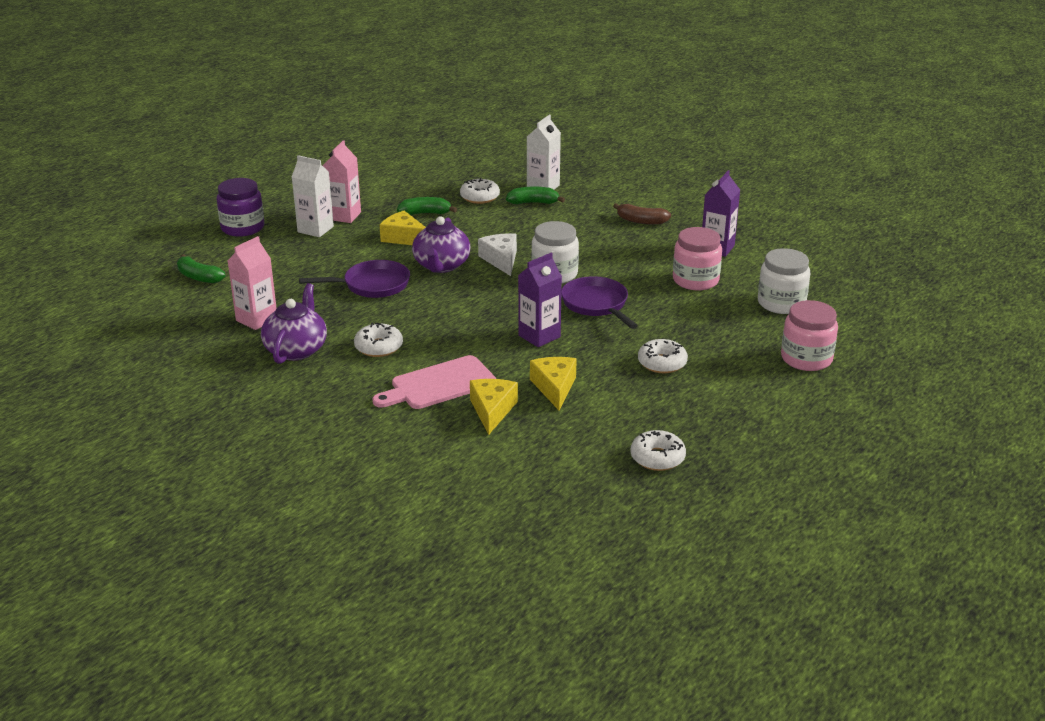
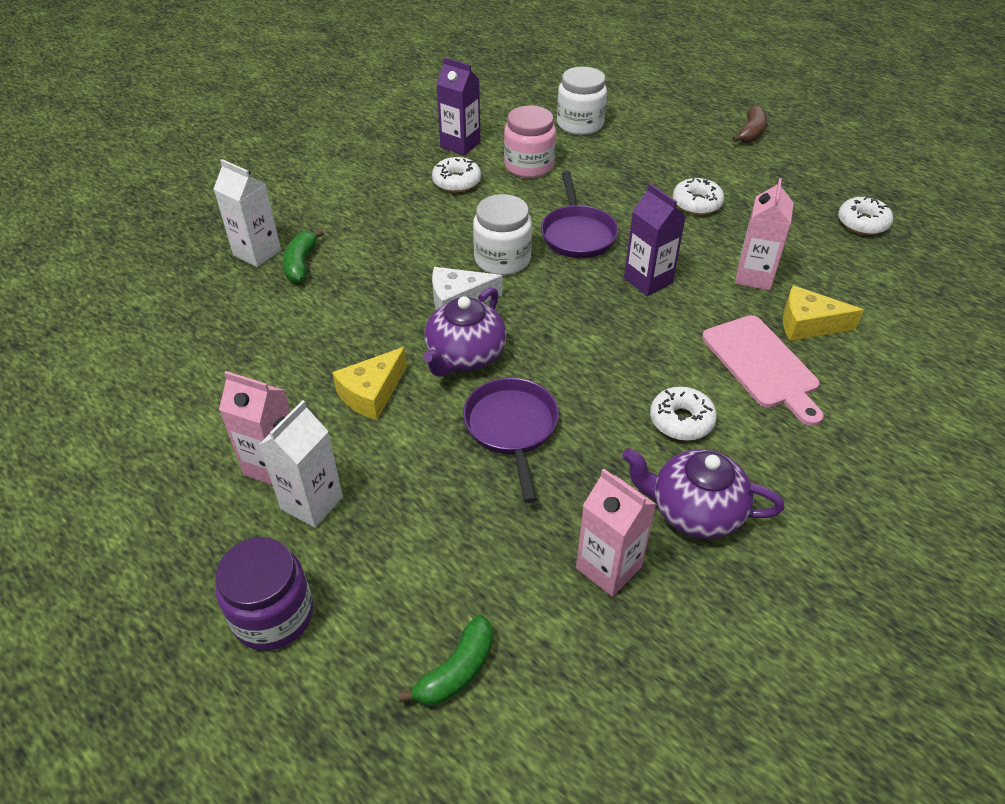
camera: 85 degrees left, 15 degrees up
green banana [397,197,457,215] -> none
purple teapot [412,216,471,273] -> purple teapot turned 105 degrees clockwise [423,287,507,377]
white donut [460,178,500,204] -> white donut moved to [432,157,481,192]
yellow cheese [530,357,577,410] -> pink carton [735,178,794,290]
purple pan [561,276,638,329] -> purple pan turned 75 degrees counterclockwise [541,171,618,258]
brown banana [613,203,671,225] -> brown banana moved to [732,105,767,143]
pink jar [781,300,838,371] -> none

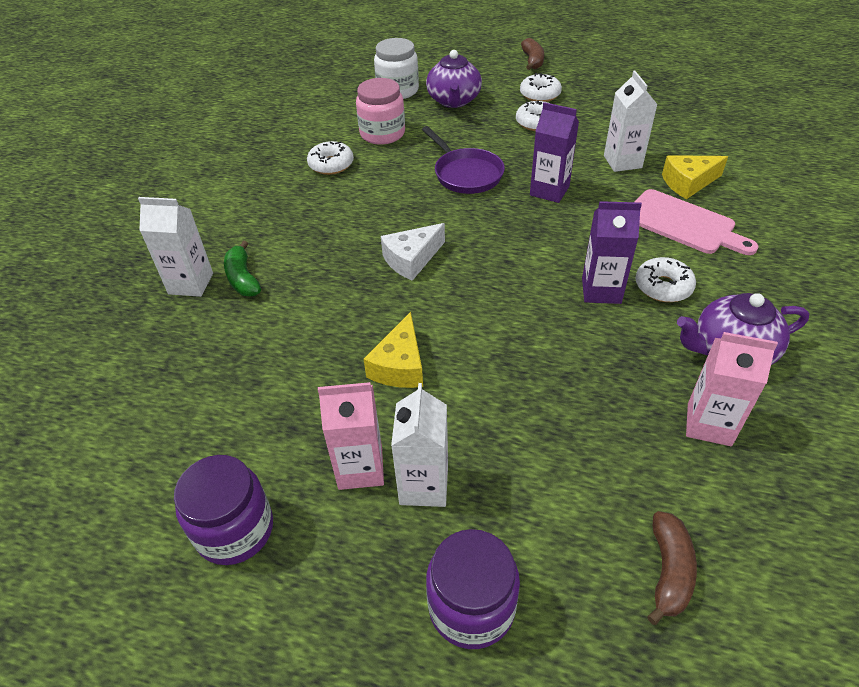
camera: 25 degrees left, 0 degrees up
green banana [398,615,493,706] -> brown banana [647,511,697,625]
purple teapot [423,287,507,377] -> purple teapot moved to [426,50,482,108]
purple carton [436,57,481,156] -> purple carton moved to [582,201,642,304]
purple pan [463,378,559,503] -> none
white jar [473,194,532,275] -> none
pink carton [735,178,794,290] -> white carton [604,71,658,172]
white donut [838,195,893,235] -> white donut moved to [520,73,562,102]
none -> purple jar [174,455,273,565]

